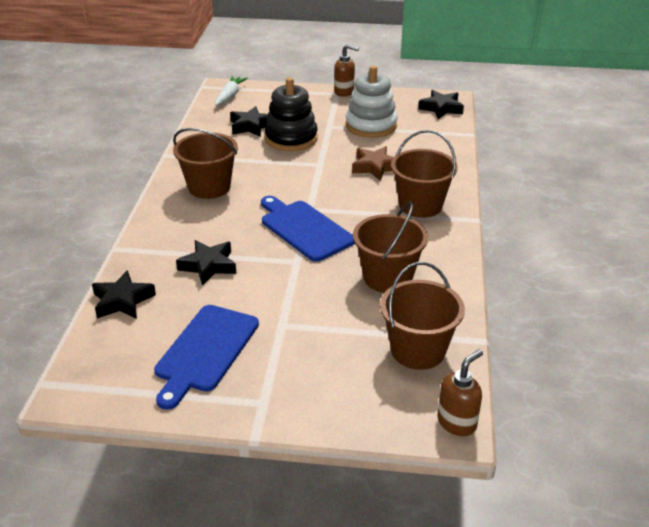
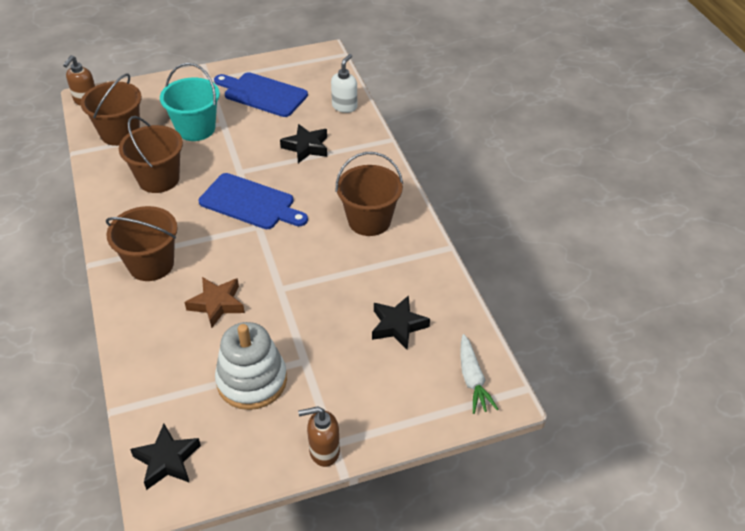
camera: 155 degrees right, 10 degrees up
black star [92,270,156,319] -> white soap dispenser [331,54,357,113]
blue cutting board [154,305,259,410] -> blue cutting board turned 60 degrees counterclockwise [214,72,308,117]
black stacking toy [264,77,318,151] -> none
none -> turquoise bucket [160,63,220,141]

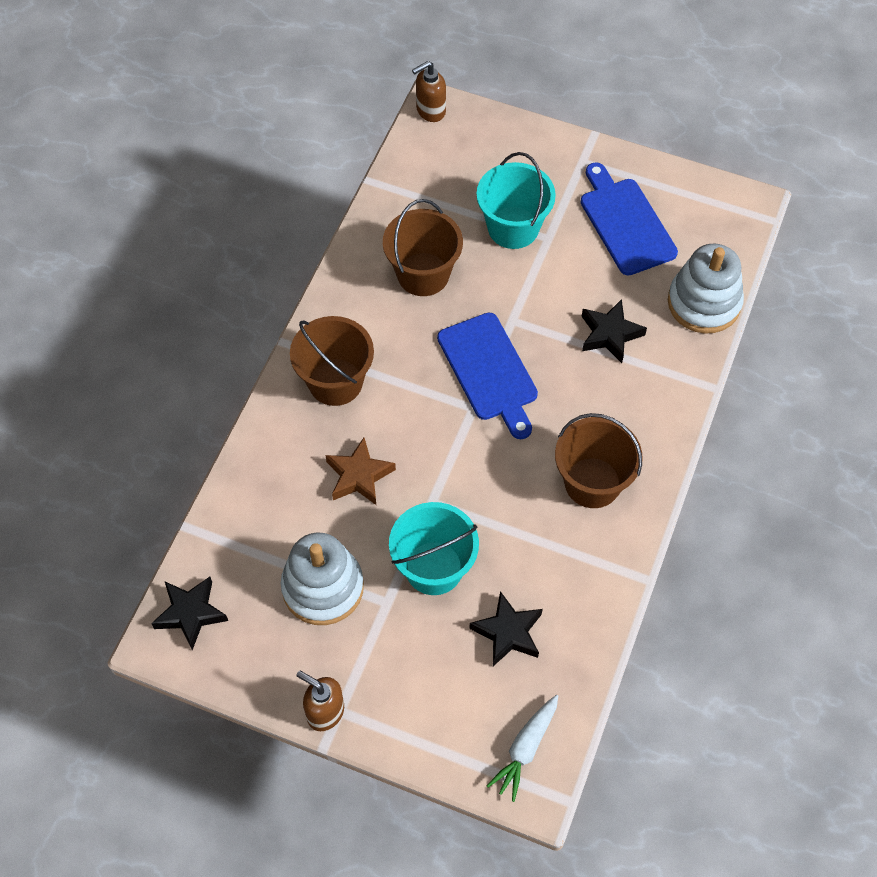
camera: 40 degrees right, 15 degrees up
brown bucket [81,73,142,146] -> none
white soap dispenser [331,54,357,113] -> white stacking toy [668,243,744,334]
none -> turquoise bucket [389,502,479,595]

